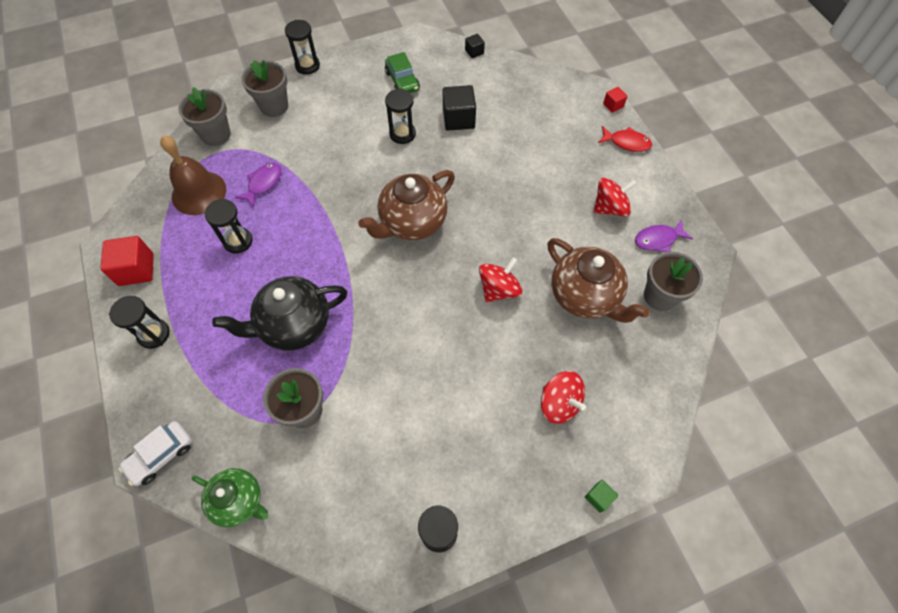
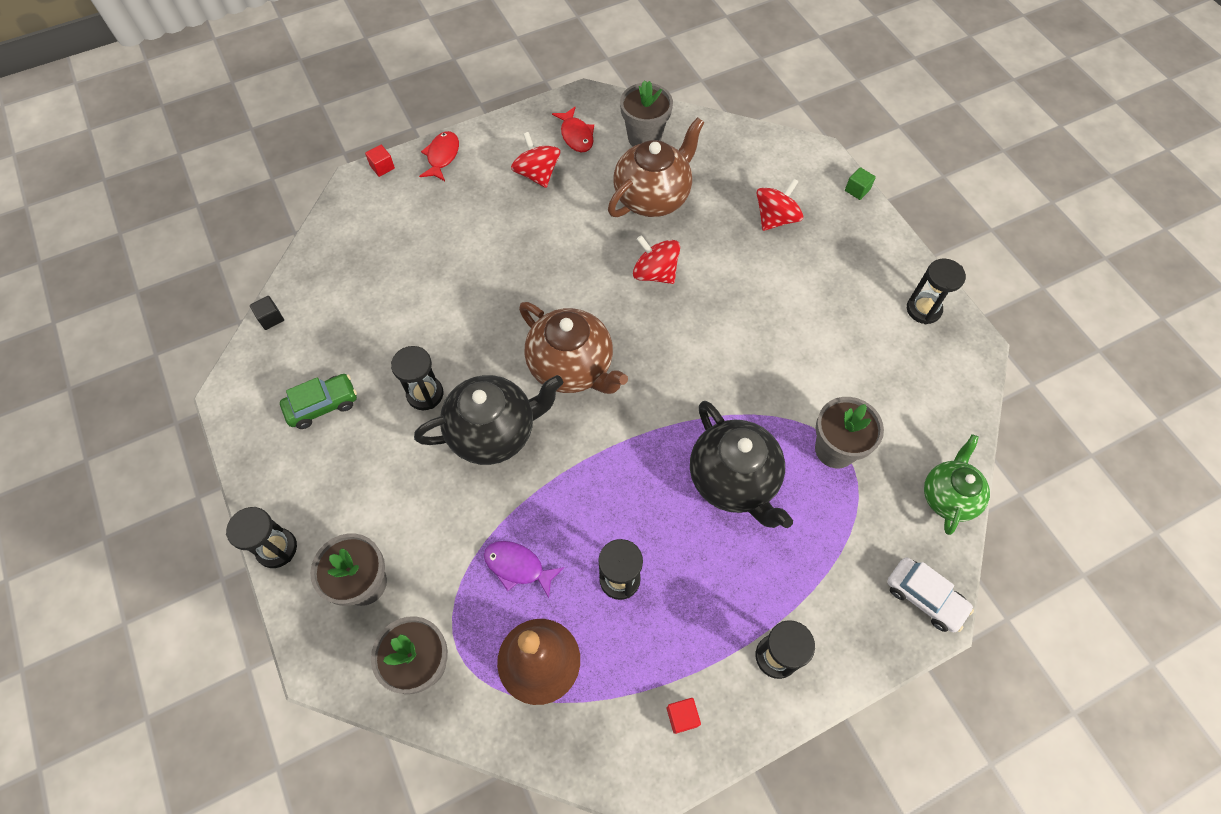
camera: 95 degrees left, 0 degrees up
red cube [100,236,154,286] -> red cube [667,698,701,734], size x0.52
black cube [443,85,476,131] -> none
purple fish [635,219,693,252] -> red fish [552,106,594,152]
none -> black teapot [414,375,563,465]

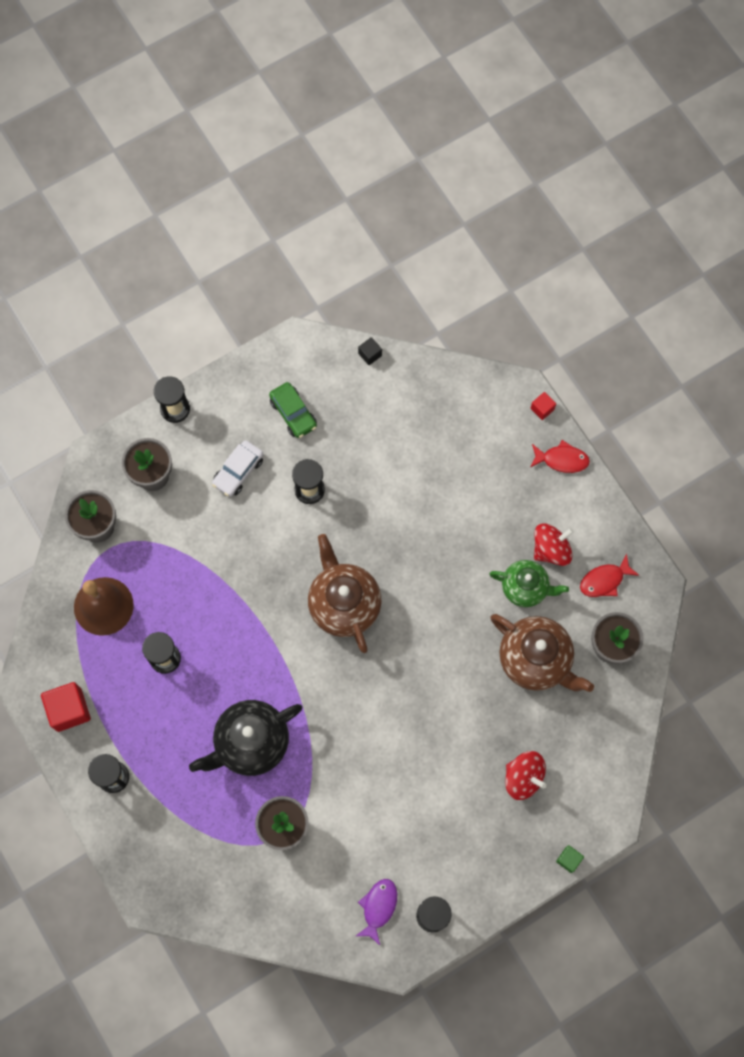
camera: 85 degrees right, 10 degrees up
black teapot [414,375,563,465] -> none
purple fish [484,541,564,598] -> purple fish moved to [356,879,397,945]
brown teapot [519,302,628,394] -> brown teapot turned 120 degrees clockwise [308,534,381,653]
red spinning top [633,235,680,284] -> none
red cube [667,698,701,734] -> red cube [41,682,91,732], size x1.92
white car [887,558,974,632] -> white car moved to [212,440,264,497]
green teapot [924,434,990,535] -> green teapot moved to [489,560,569,607]

